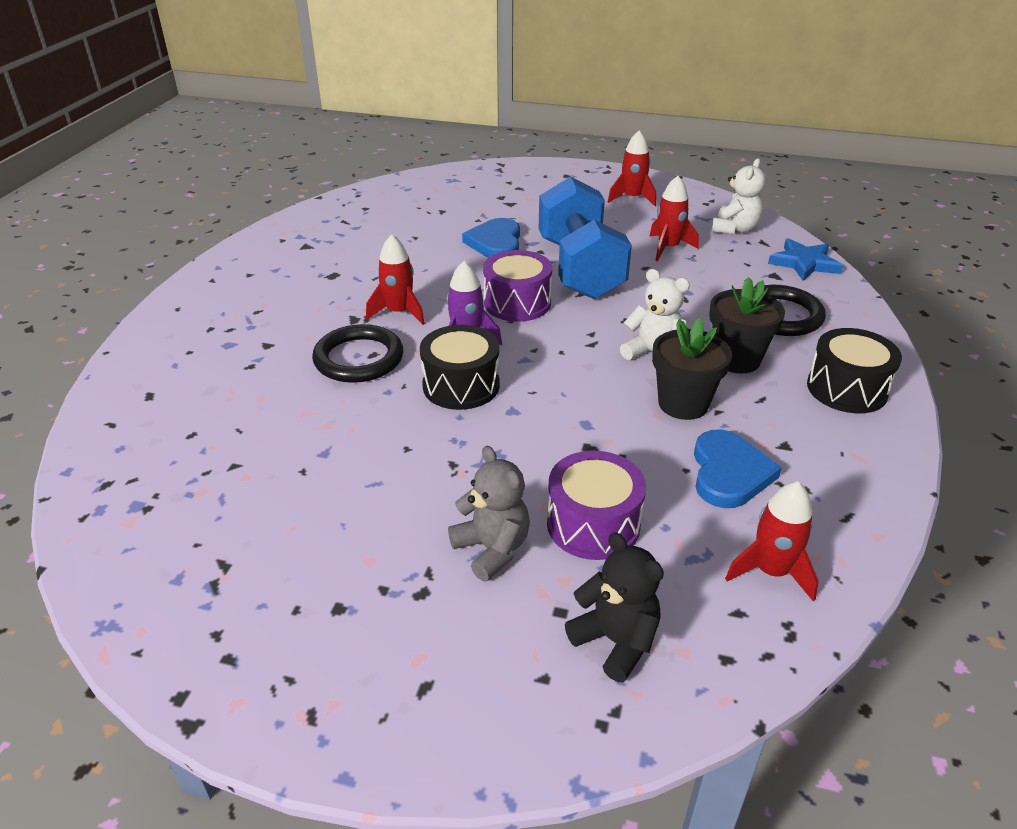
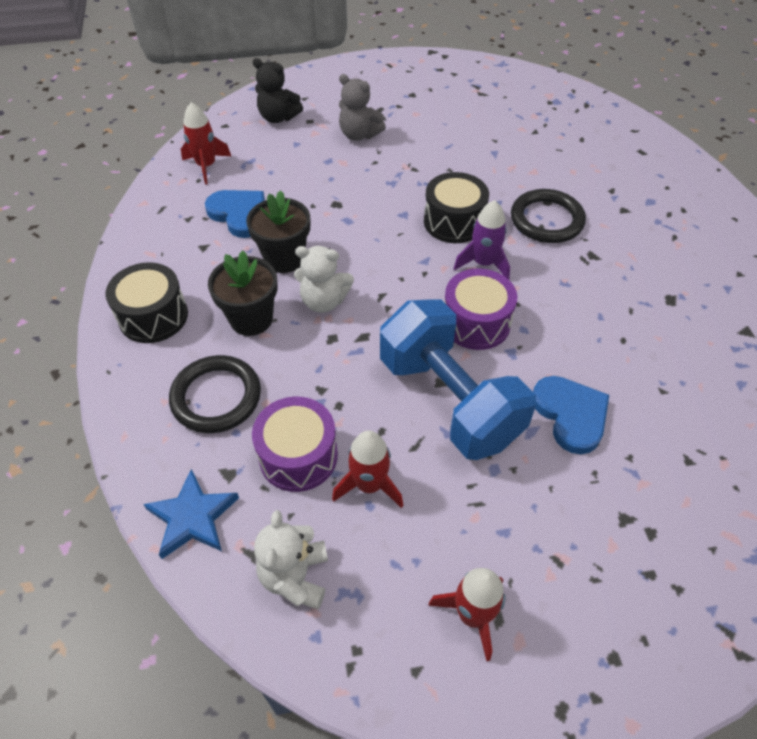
camera: 155 degrees right, 15 degrees up
red rocket [366,235,425,325] -> none
purple drum [547,451,646,560] -> purple drum moved to [252,397,338,492]
blue heart [694,429,782,508] -> blue heart turned 150 degrees clockwise [205,190,265,238]

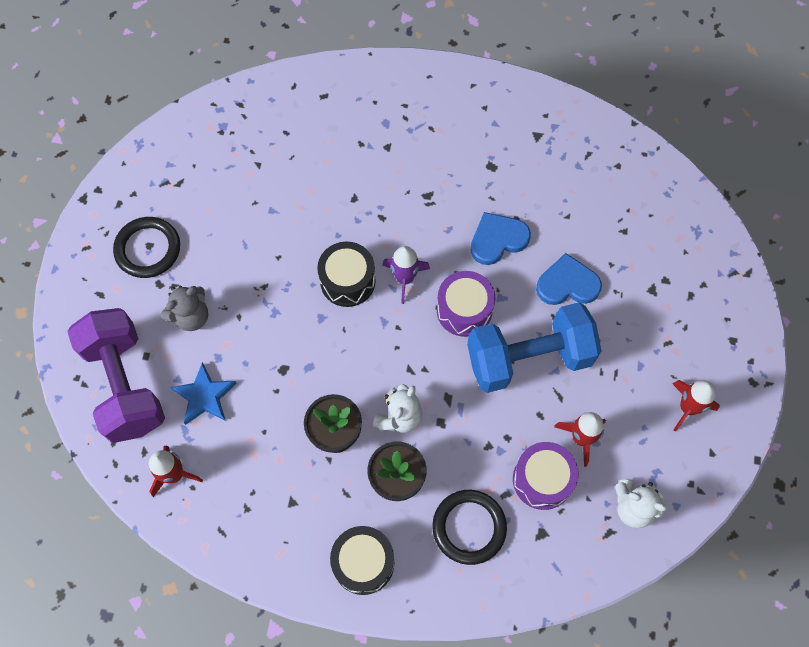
camera: 70 degrees left, 15 degrees up
blue star [143,469,239,559] -> blue star moved to [171,362,237,425]
blue heart [205,190,265,238] -> blue heart moved to [470,212,531,265]
black teddy bear [253,58,303,123] -> purple dumbbell [67,308,165,443]
black ring [511,189,586,243] -> black ring moved to [113,217,180,278]

